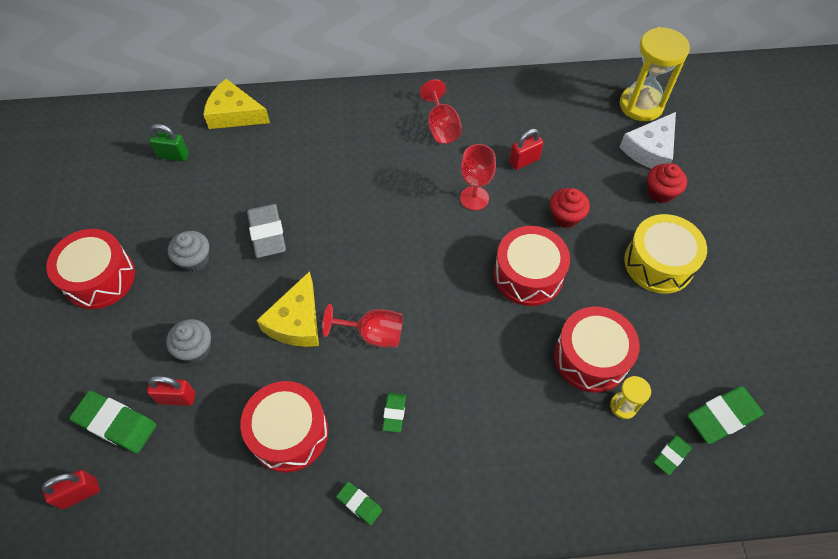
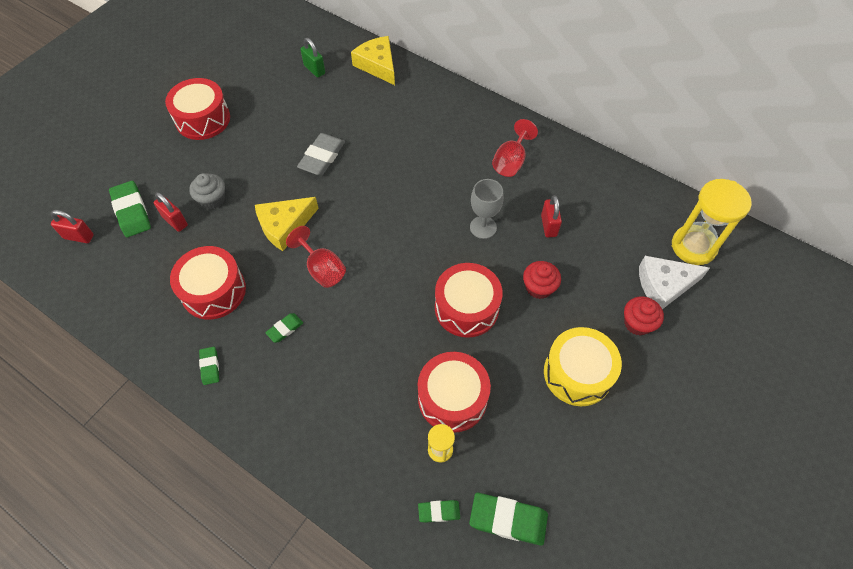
camera: 40 degrees right, 0 degrees up
grey cupcake [168,231,209,272] -> none
red goblet [460,144,496,210] -> grey goblet [470,179,504,239]
red padlock [509,129,544,170] -> red padlock turned 75 degrees clockwise [541,195,562,237]

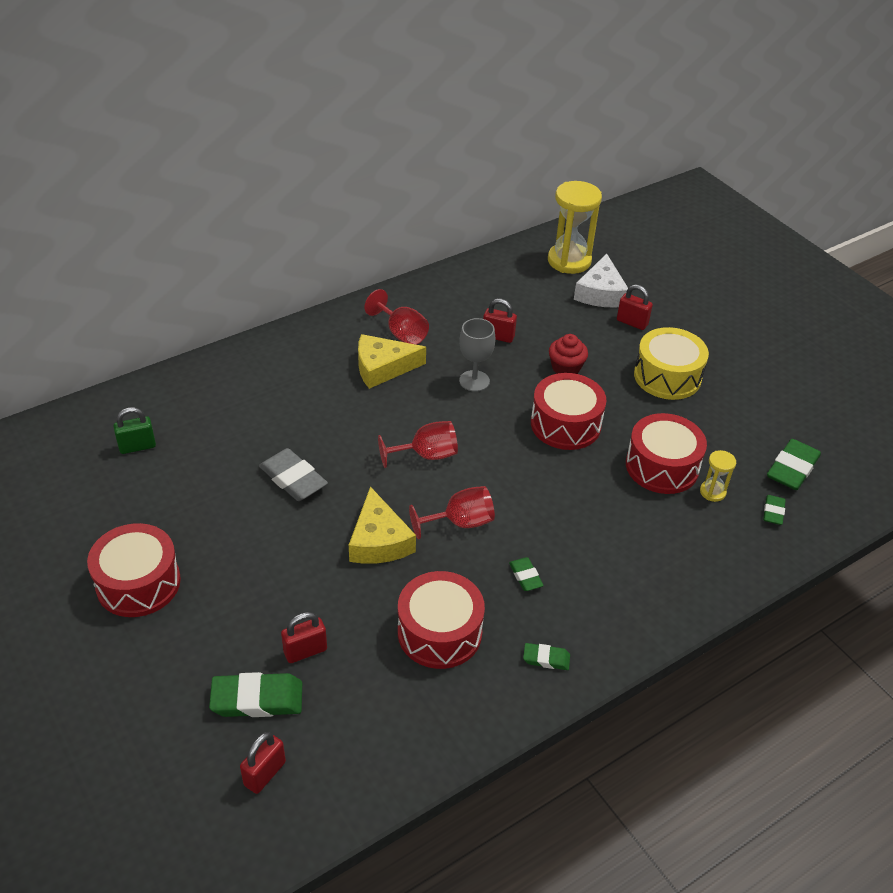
camera: 70 degrees left, 15 degrees down
grey cupcake [189,173,225,209] -> none
yellow cheese [351,36,395,85] -> yellow cheese moved to [358,334,426,389]
red cupcake [624,296,664,336] -> red padlock [617,284,653,330]
none -> red goblet [378,421,458,468]

